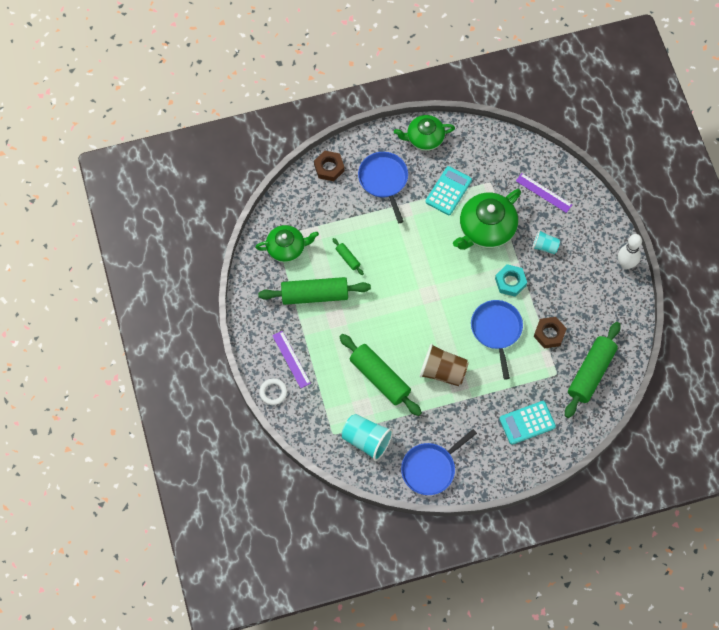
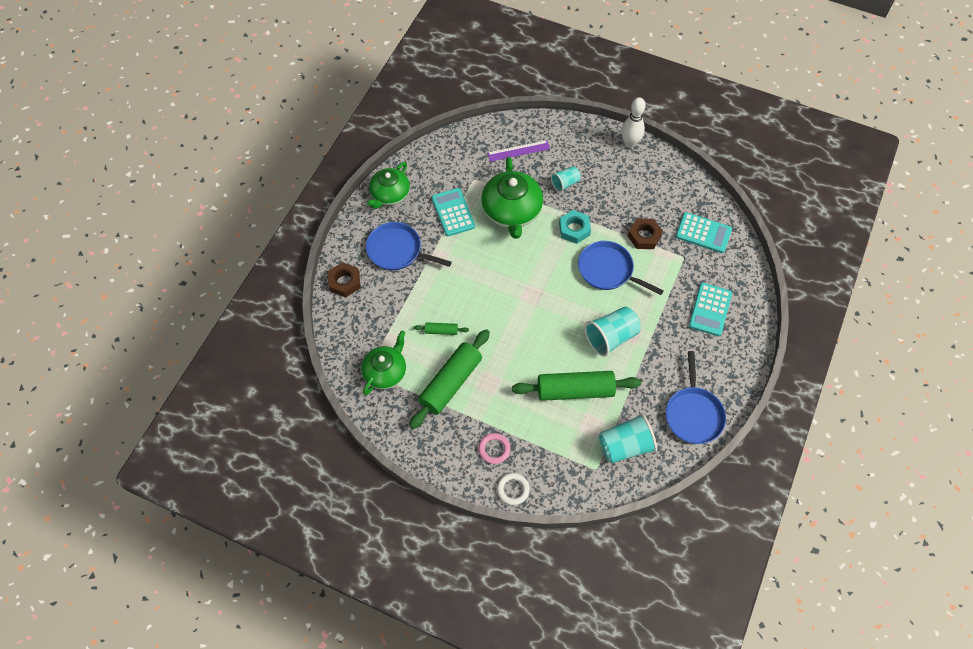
camera: 50 degrees left, 5 degrees down
purple ruler [272,331,311,388] -> pink ring [478,433,511,464]
brown cup [420,343,469,386] -> turquoise cup [584,307,641,357]
green rolling pin [565,322,620,418] -> turquoise calculator [676,212,732,253]

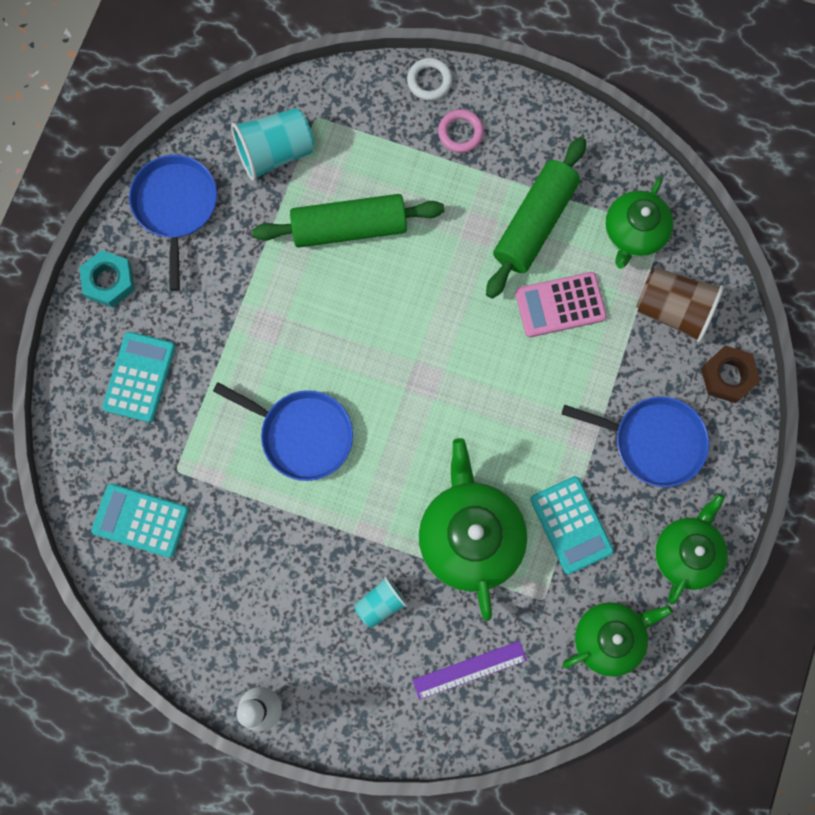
camera: 175 degrees right, 15 degrees up
green rolling pin [414,322,469,335] -> pink calculator [515,272,607,337]
turquoise nut [559,210,591,244] -> turquoise nut moved to [79,250,135,308]
turquoise cup [584,307,641,357] -> none
brown nut [628,218,663,249] -> none
none -> green teapot [562,602,673,677]
none -> brown cup [636,267,724,343]

